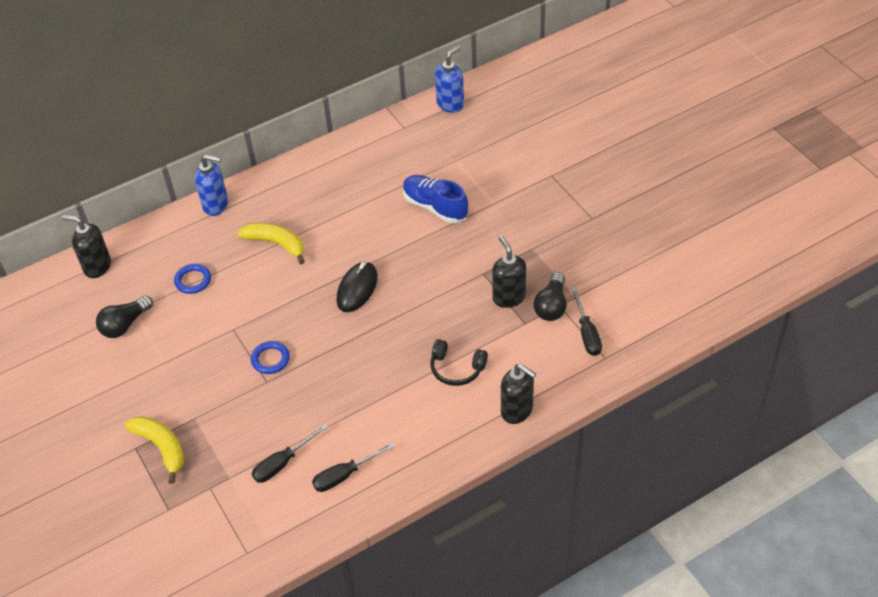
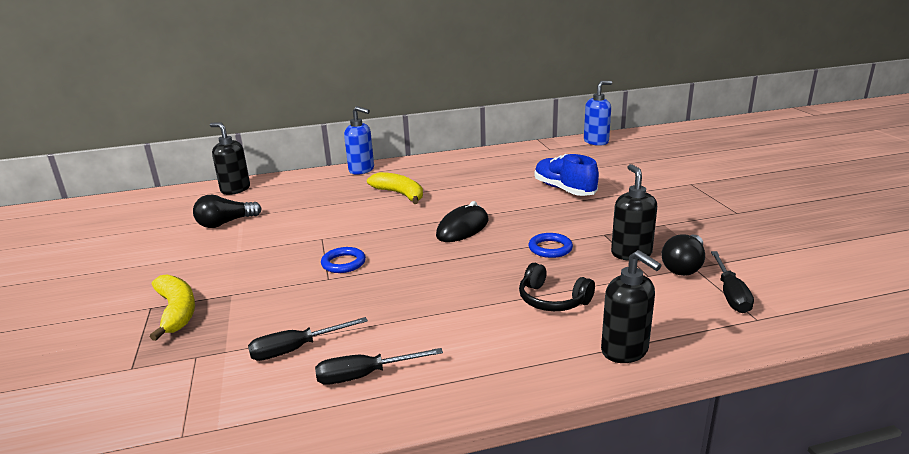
camera: 15 degrees right, 25 degrees down
blue ring [174,264,211,294] -> blue ring moved to [529,233,573,258]

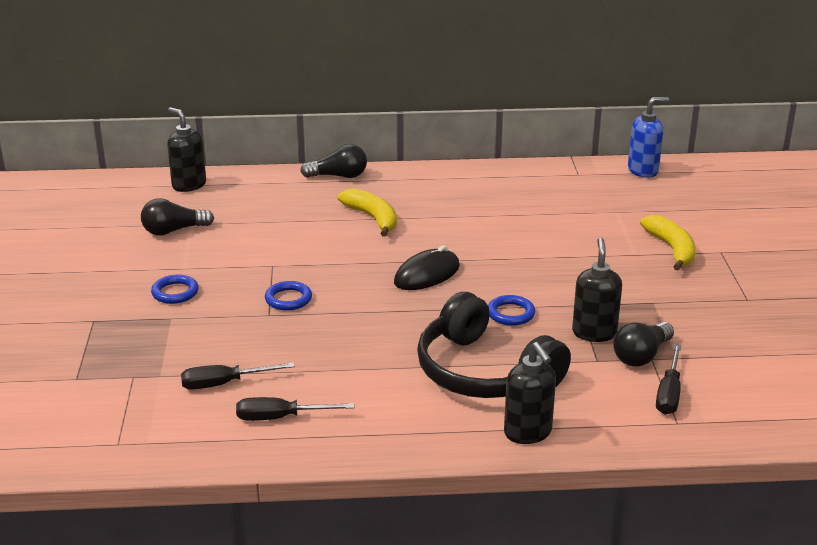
camera: 10 degrees right, 5 degrees up
yellow banana [150,274,195,341] -> yellow banana moved to [640,215,696,270]
blue soap dispenser [344,106,374,175] -> black light bulb [300,144,367,178]
black headphones [519,263,595,311] -> black headphones [417,292,571,398], size x1.96
blue shoe [534,154,599,196] -> none
none -> blue ring [151,275,199,304]

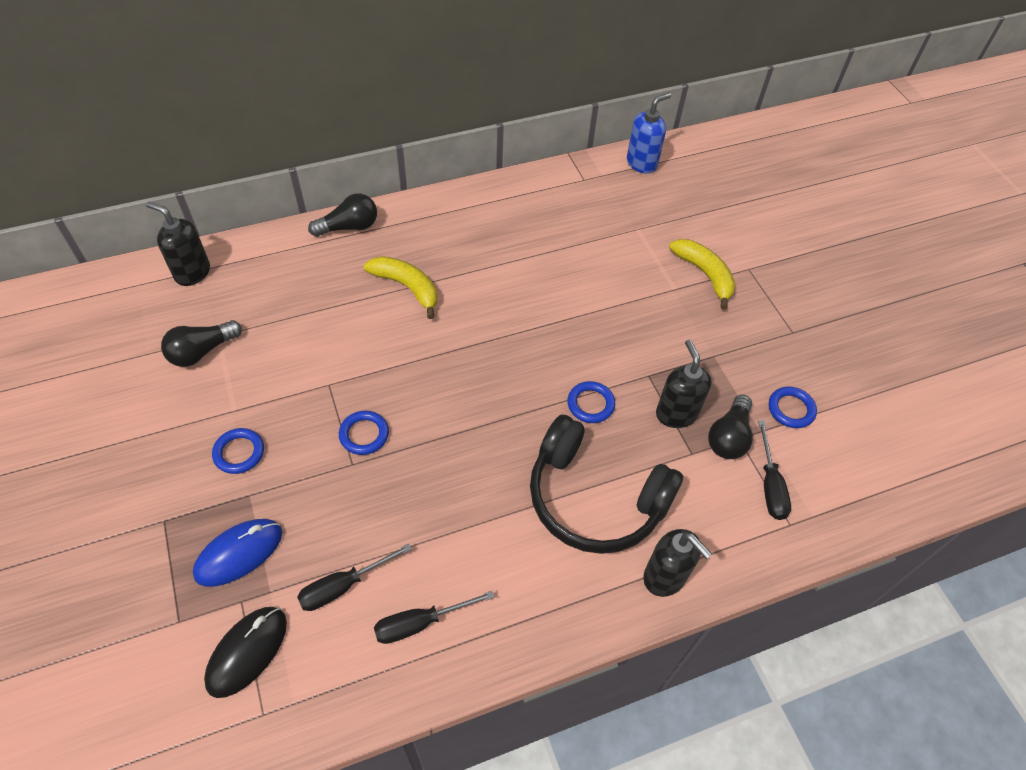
camera: 20 degrees left, 25 degrees up
black mouse [394,246,460,290] -> black mouse moved to [204,607,287,698]
none -> blue mouse [193,519,282,587]
none -> blue ring [769,386,817,428]

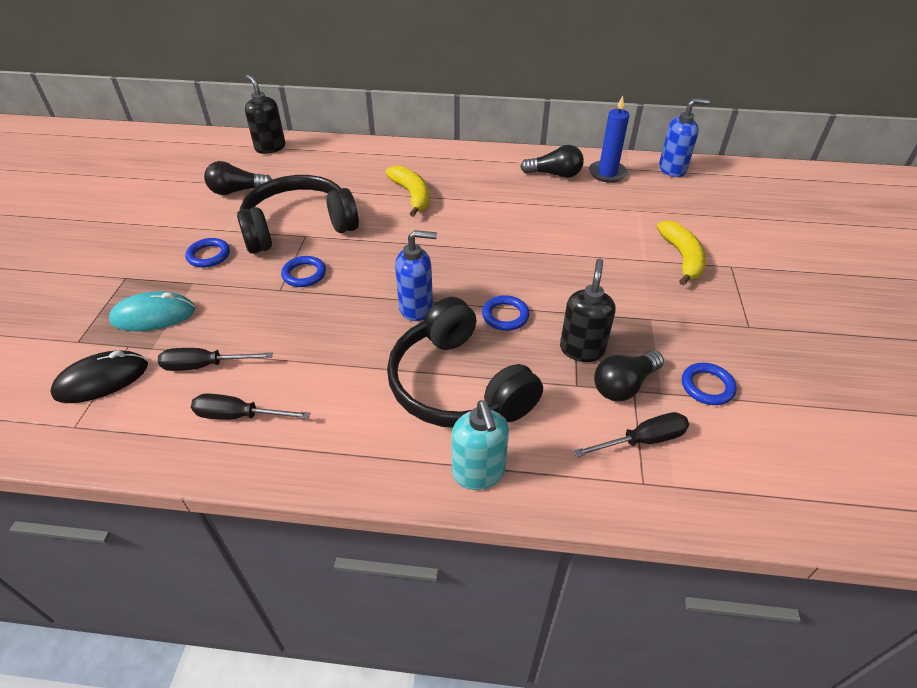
camera: 30 degrees right, 10 degrees down
blue mouse [193,519,282,587] -> turquoise mouse [109,291,195,331]
black light bulb [308,193,377,237] -> black light bulb moved to [520,145,584,178]
black soap dispenser [643,529,712,597] -> turquoise soap dispenser [452,400,509,490]
black screwdriver [758,420,791,520] -> black screwdriver turned 135 degrees counterclockwise [573,412,689,457]
none -> black headphones [237,175,359,254]
none -> blue soap dispenser [395,230,437,321]
none -> blue candle [589,96,629,183]

